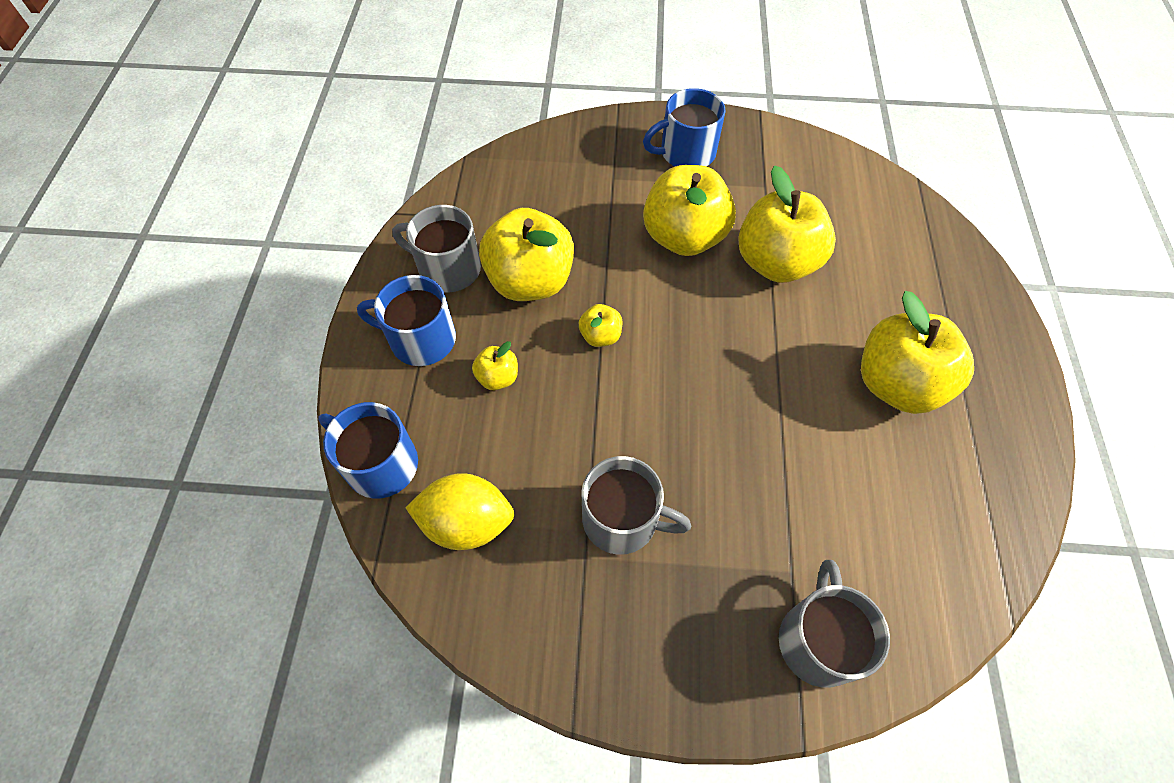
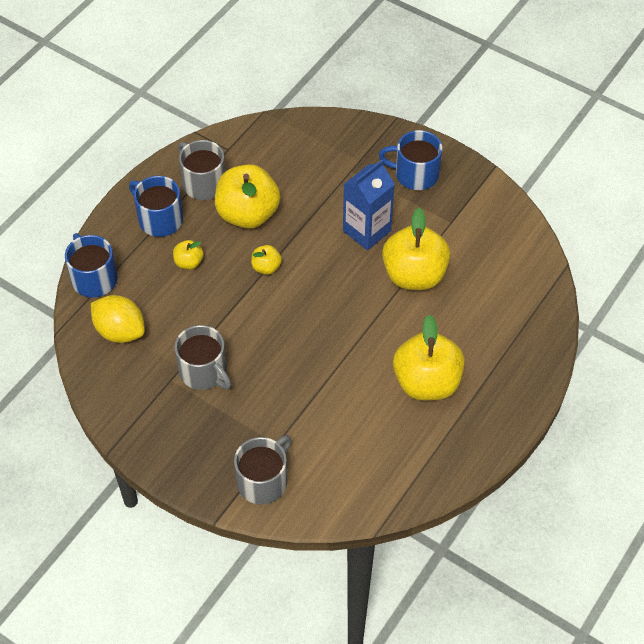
camera: 30 degrees right, 5 degrees down
yellow apple [643,165,736,256] -> blue carton [343,160,395,250]

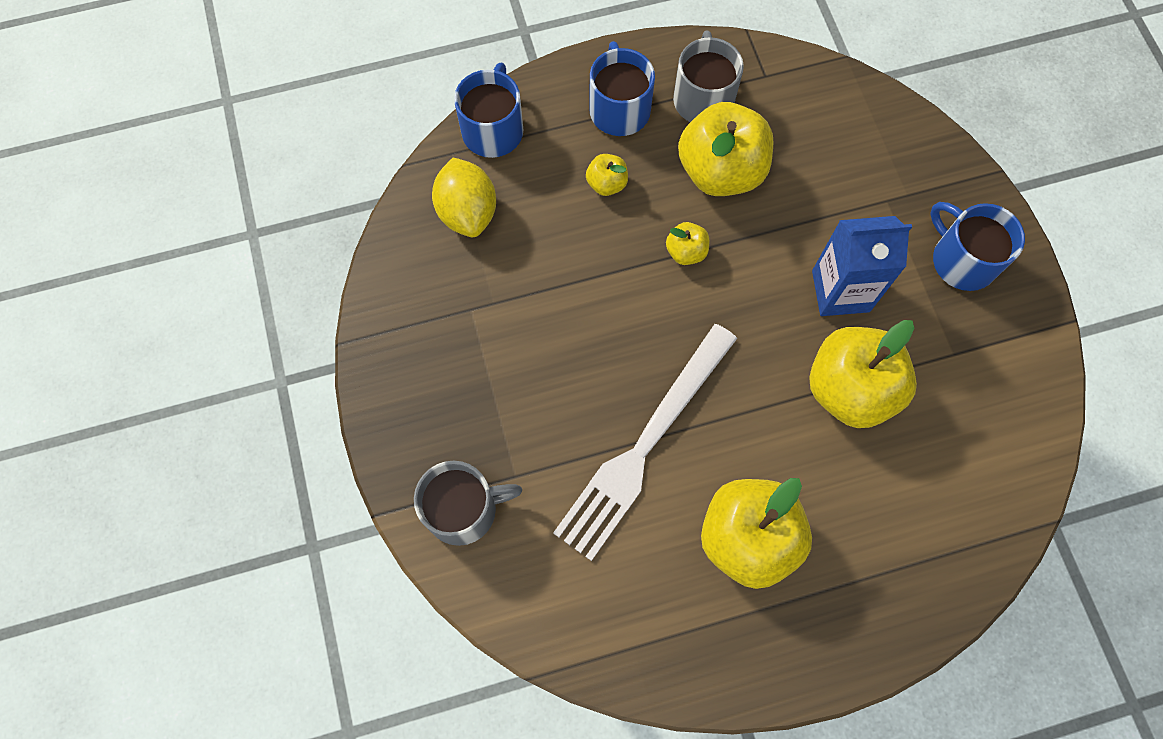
camera: 40 degrees right, 15 degrees up
grey mug [174,325,231,390] -> none
none -> white fork [553,324,737,561]

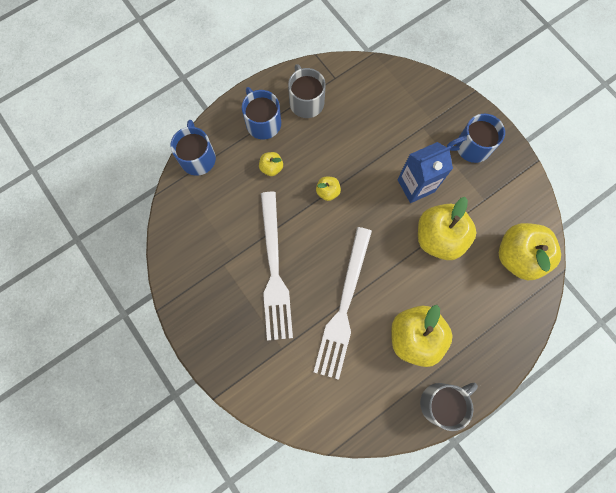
camera: 20 degrees left, 5 degrees up
grey mug [414,461,522,546] -> grey mug moved to [420,383,478,431]
yellow lemon [432,158,496,237] -> none
yellow apple [678,102,774,196] -> yellow apple moved to [499,223,561,280]
blue mug [930,202,1025,291] -> blue mug turned 45 degrees counterclockwise [447,114,505,163]
none -> white fork [261,192,293,341]

